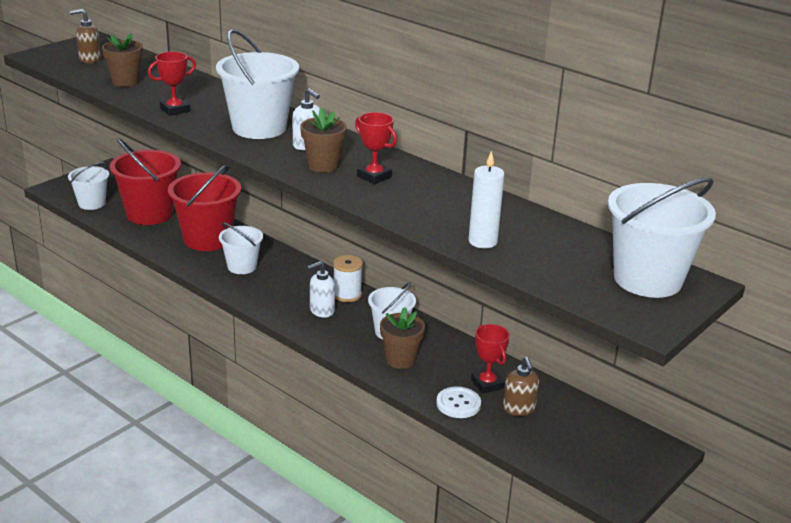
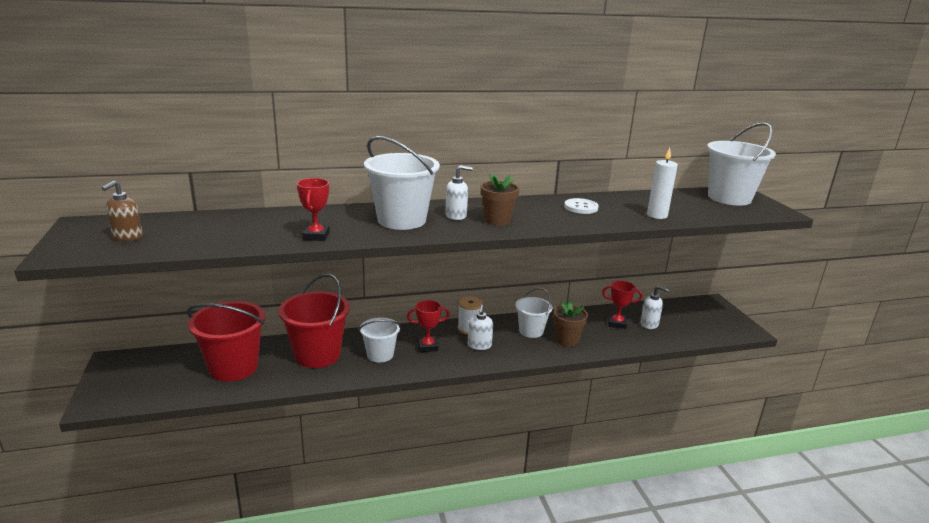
camera: 55 degrees left, 5 degrees down
white bucket [68,162,109,210] -> none
brown flower pot [102,33,143,87] -> none
red trophy [355,112,397,184] -> red trophy moved to [407,300,450,352]
white button [436,386,481,418] -> white button moved to [564,198,599,214]
brown soap dispenser [503,357,539,416] -> white soap dispenser [640,286,670,329]

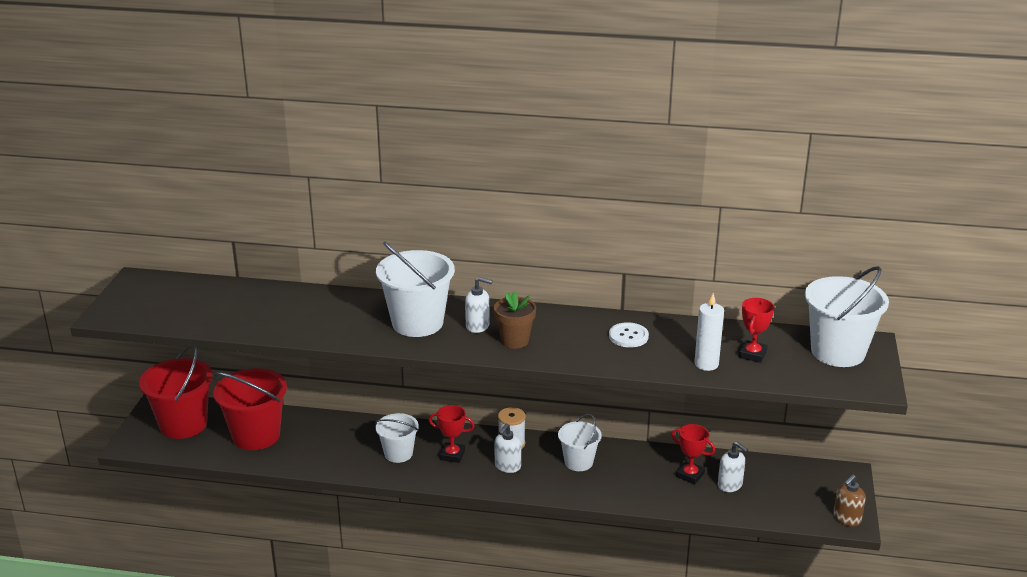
camera: 25 degrees right, 5 degrees up
brown soap dispenser [102,180,143,241] -> brown soap dispenser moved to [833,474,866,527]
red bucket [278,274,350,368] -> red bucket moved to [139,347,213,439]
red trophy [297,178,330,241] -> red trophy moved to [739,298,775,363]
brown flower pot [553,300,588,347] -> none

